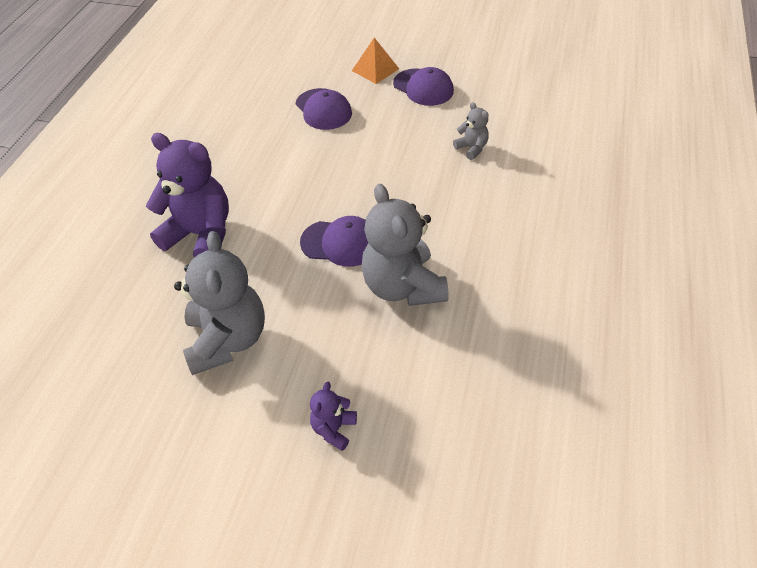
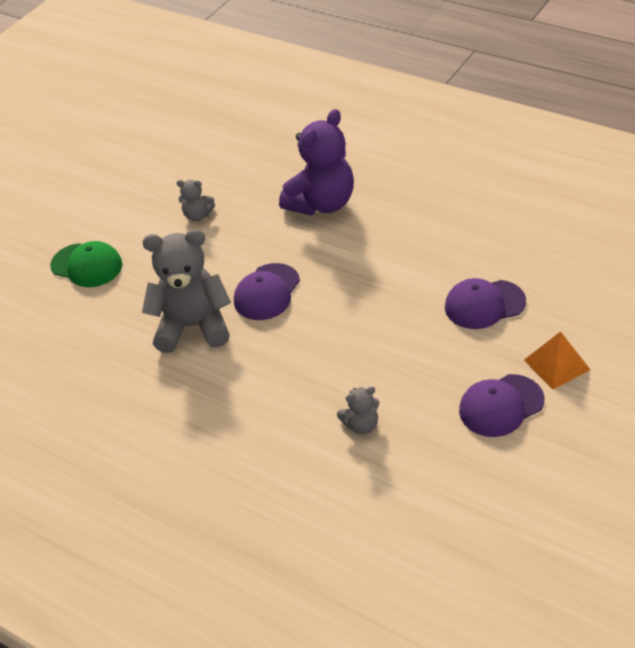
camera: 110 degrees right, 5 degrees down
grey teddy bear [174,231,265,375] -> grey teddy bear [177,180,215,221], size x0.47
purple teddy bear [310,382,357,451] -> green cap [50,241,122,287]

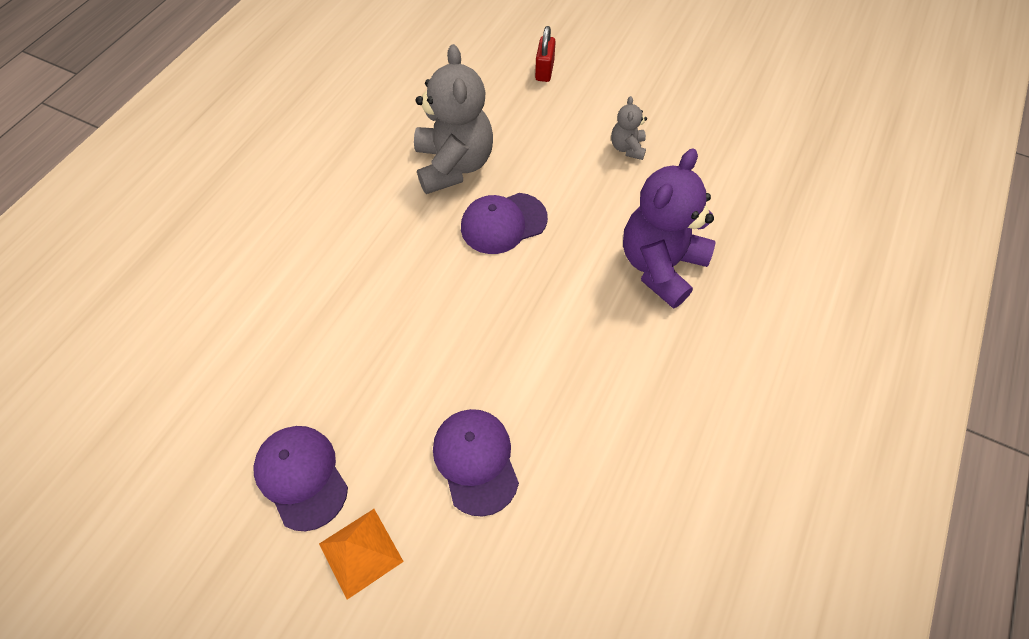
camera: 80 degrees right, 15 degrees up
green cap [50,241,122,287] -> red padlock [535,26,556,82]
purple cap [234,263,300,320] -> purple cap turned 45 degrees counterclockwise [461,193,548,254]
purple teddy bear [279,109,354,215] -> purple teddy bear turned 90 degrees clockwise [623,149,715,309]
grey teddy bear [337,386,379,434] -> none

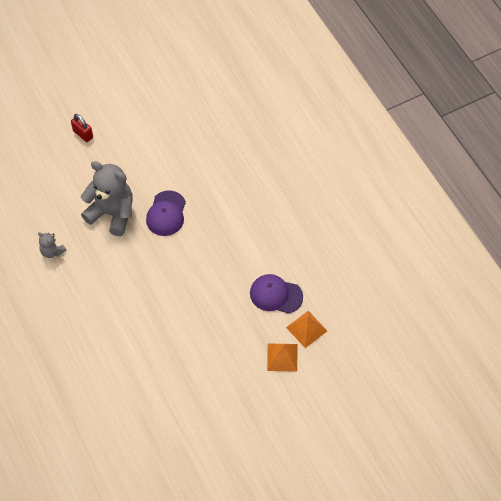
camera: 55 degrees left, 0 degrees up
purple cap [254,426,348,531] -> none
grey teddy bear [611,96,647,160] -> grey teddy bear moved to [38,232,66,258]
purple teddy bear [623,149,715,309] -> none
none -> orange pyramid [286,311,327,348]

